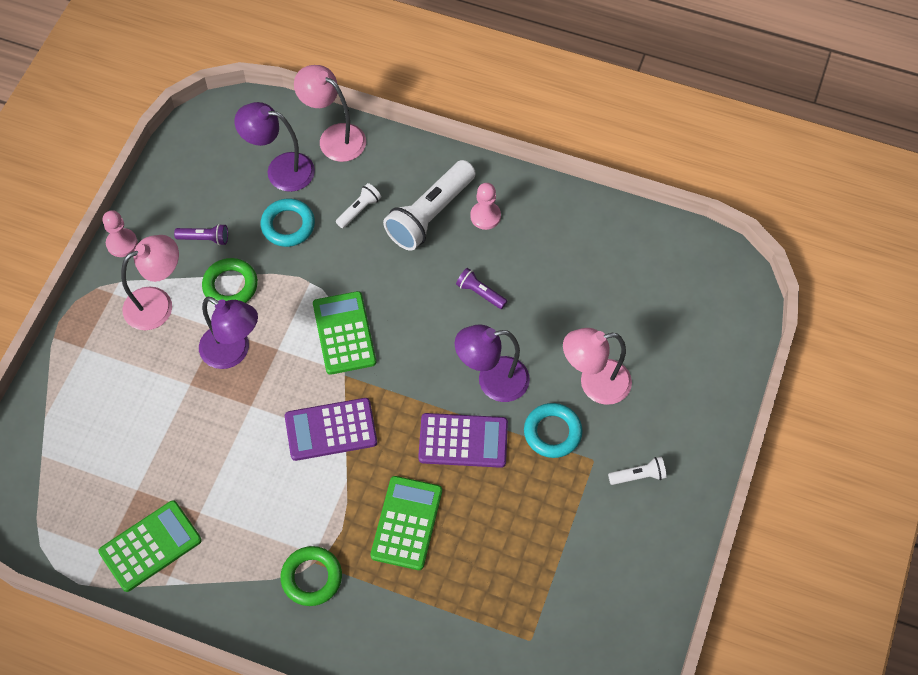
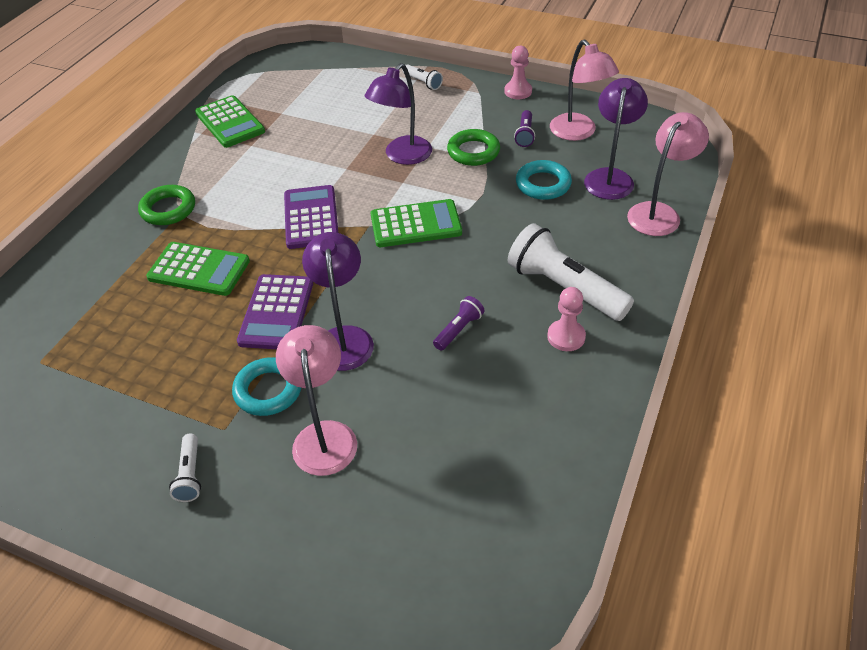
camera: 95 degrees right, 15 degrees down
pink lamp [121,235,179,330] -> pink lamp moved to [550,40,619,141]
white flashlight [336,183,381,229] -> white flashlight moved to [403,64,443,90]

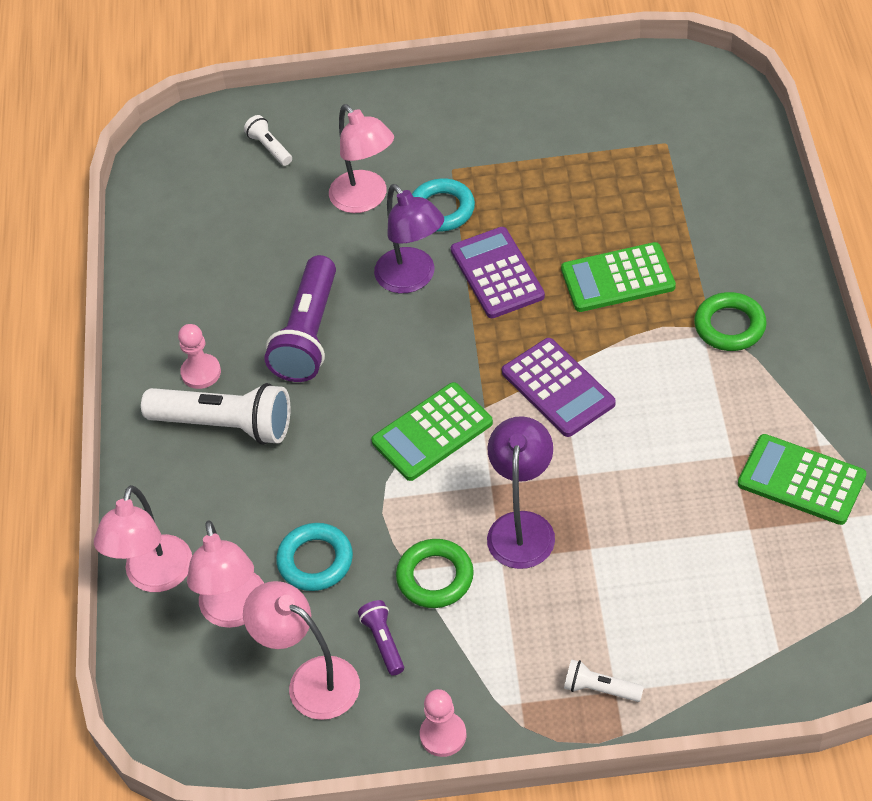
camera: 155 degrees right, 5 degrees up
white flashlight [169,433,201,502] -> white flashlight moved to [244,115,292,166]
purple flashlight [433,296,484,351] -> purple flashlight [264,255,336,382], size x2.12
purple lamp [584,78,648,200] -> pink lamp [187,520,264,628]

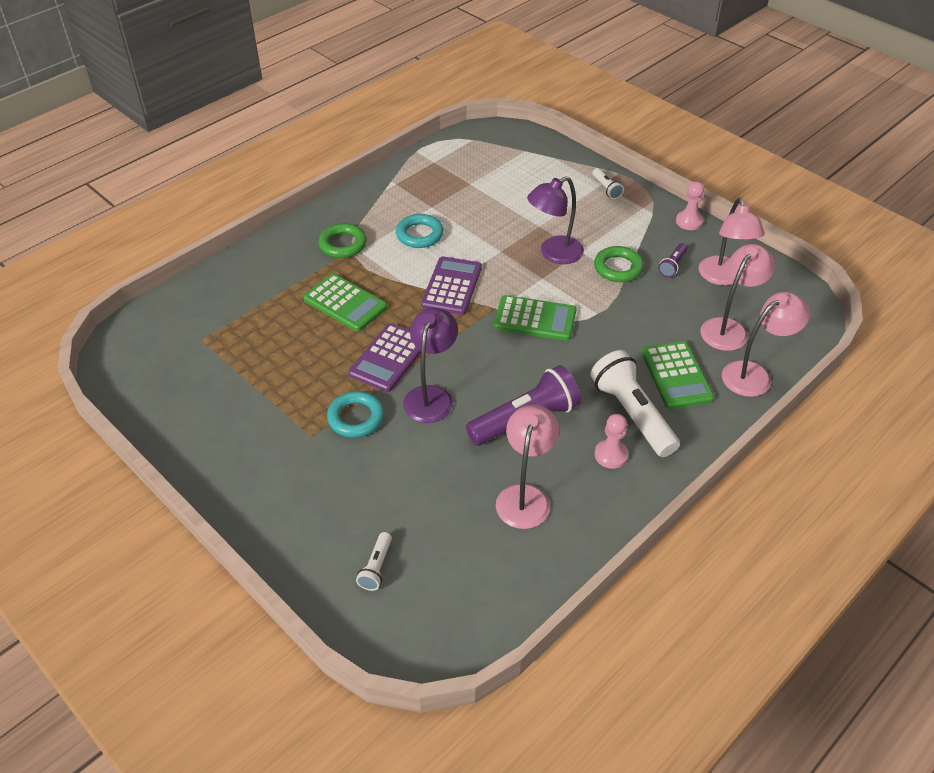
camera: 135 degrees left, 5 degrees down
turquoise ring [276,523,353,591] -> turquoise ring moved to [396,214,444,248]
pink lamp [329,104,394,213] -> pink lamp moved to [496,405,560,529]
green calculator [738,434,867,525] -> green calculator moved to [641,341,714,409]

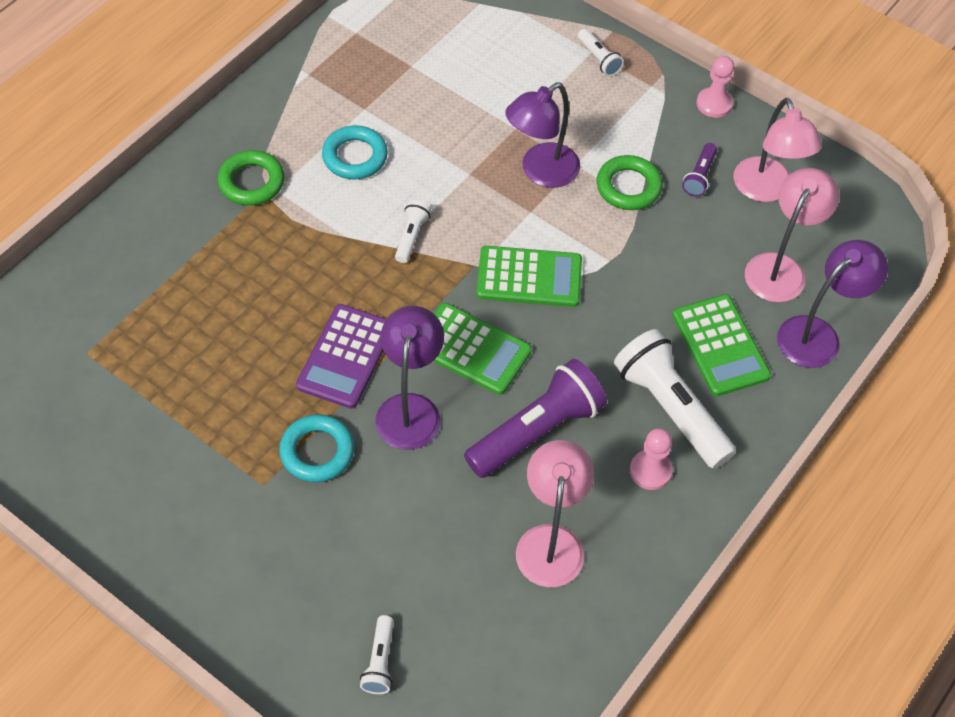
camera: 10 degrees left, 10 degrees up
green calculator [303,274,387,332] -> green calculator moved to [433,303,532,395]
purple calculator [421,256,482,315] -> white flashlight [395,200,431,263]
pink lamp [722,292,810,397] -> purple lamp [777,240,888,368]

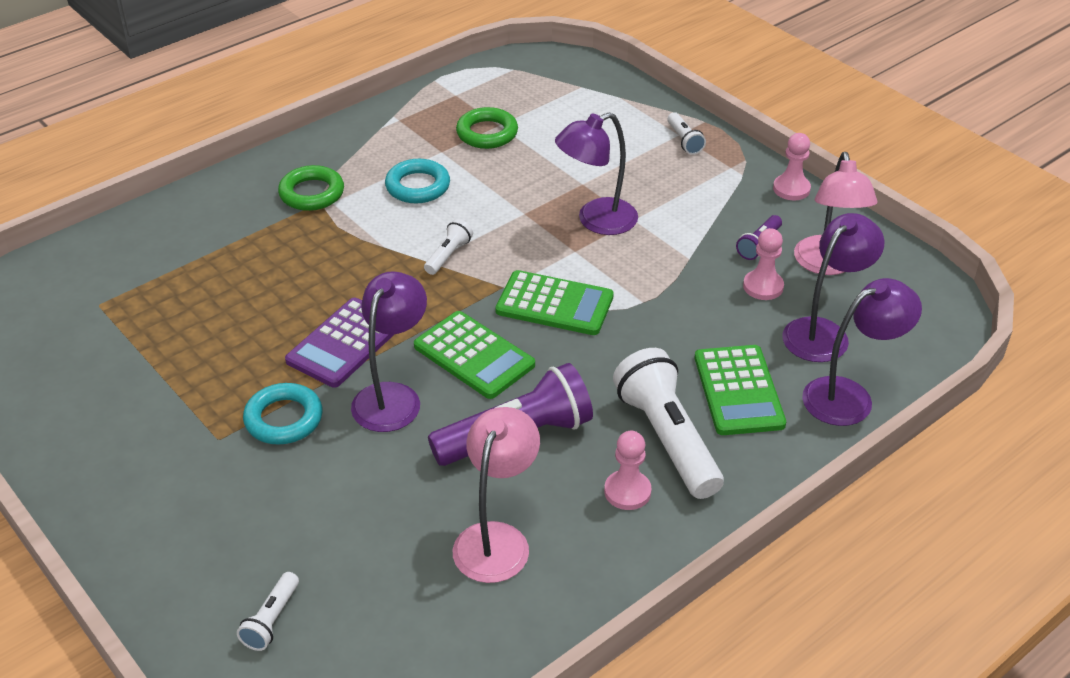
camera: 15 degrees right, 15 degrees down
green ring [597,155,662,210] -> green ring moved to [456,107,518,149]
pink lamp [745,168,839,302] -> purple lamp [782,213,884,362]
none -> pink pawn [743,228,784,300]

